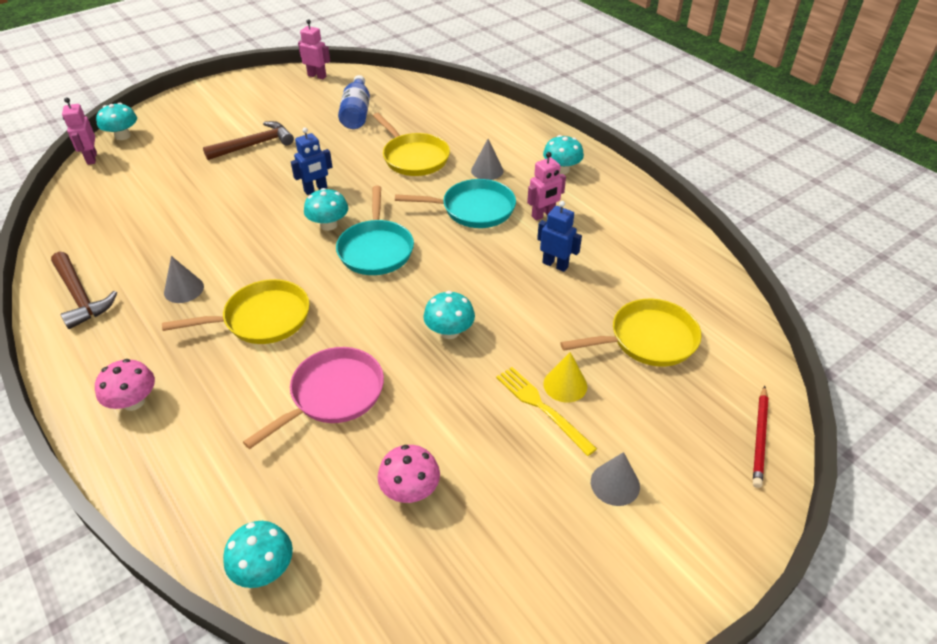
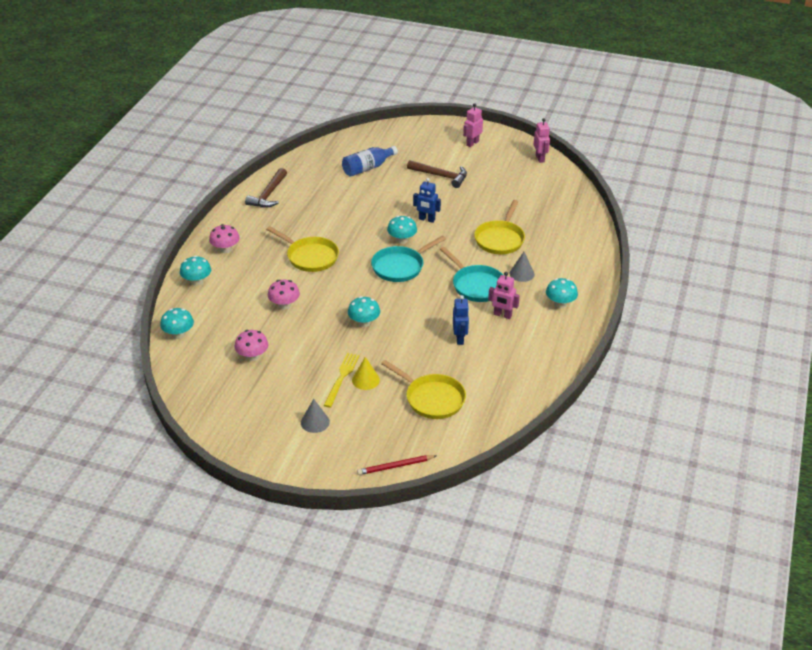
camera: 55 degrees right, 5 degrees down
pink robot [62,98,97,165] -> pink robot moved to [463,103,483,147]
turquoise mushroom [96,103,137,140] -> turquoise mushroom moved to [180,256,211,286]
grey cone [164,256,204,303] -> none
pink pan [243,347,384,449] -> pink mushroom [268,280,300,310]
blue bottle [338,75,370,129] -> blue bottle moved to [342,146,398,176]

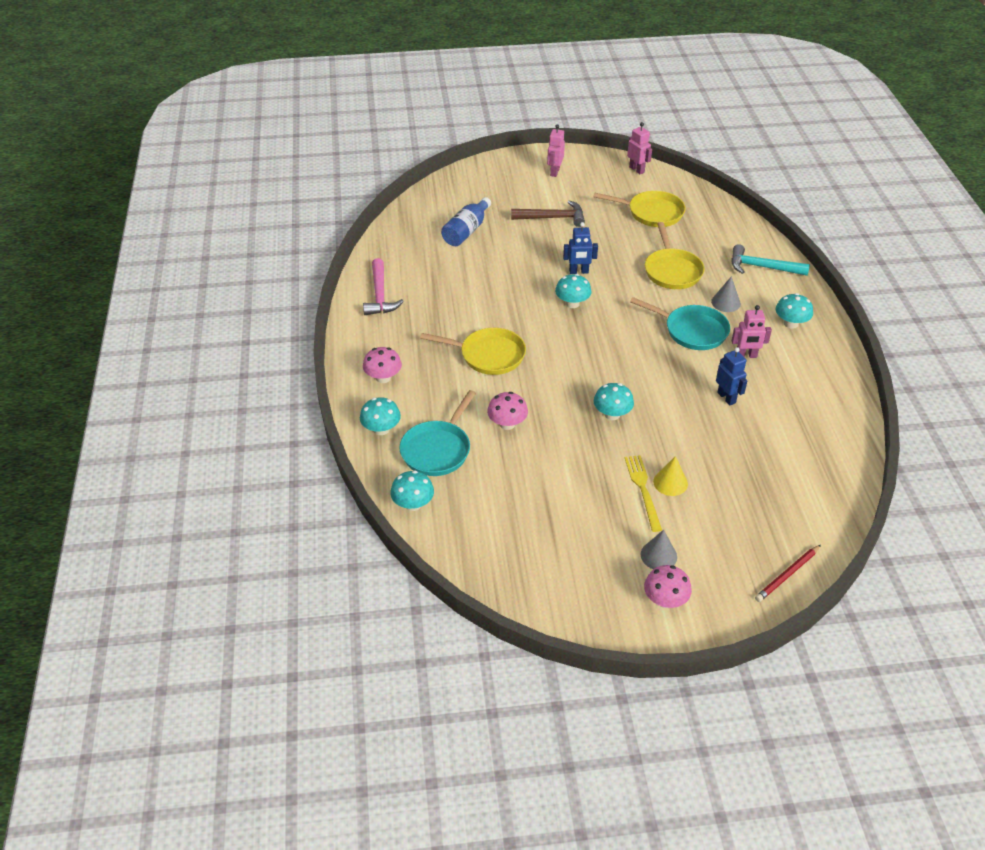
camera: 25 degrees left, 5 degrees up
pink mushroom [235,330,268,361] -> pink mushroom moved to [644,565,692,608]
brown hammer [245,168,287,208] -> pink hammer [363,258,404,315]
turquoise pan [371,236,446,282] -> turquoise pan moved to [399,390,476,476]
yellow pan [381,360,466,419] -> yellow pan moved to [593,191,685,227]
none -> turquoise hammer [731,244,810,276]

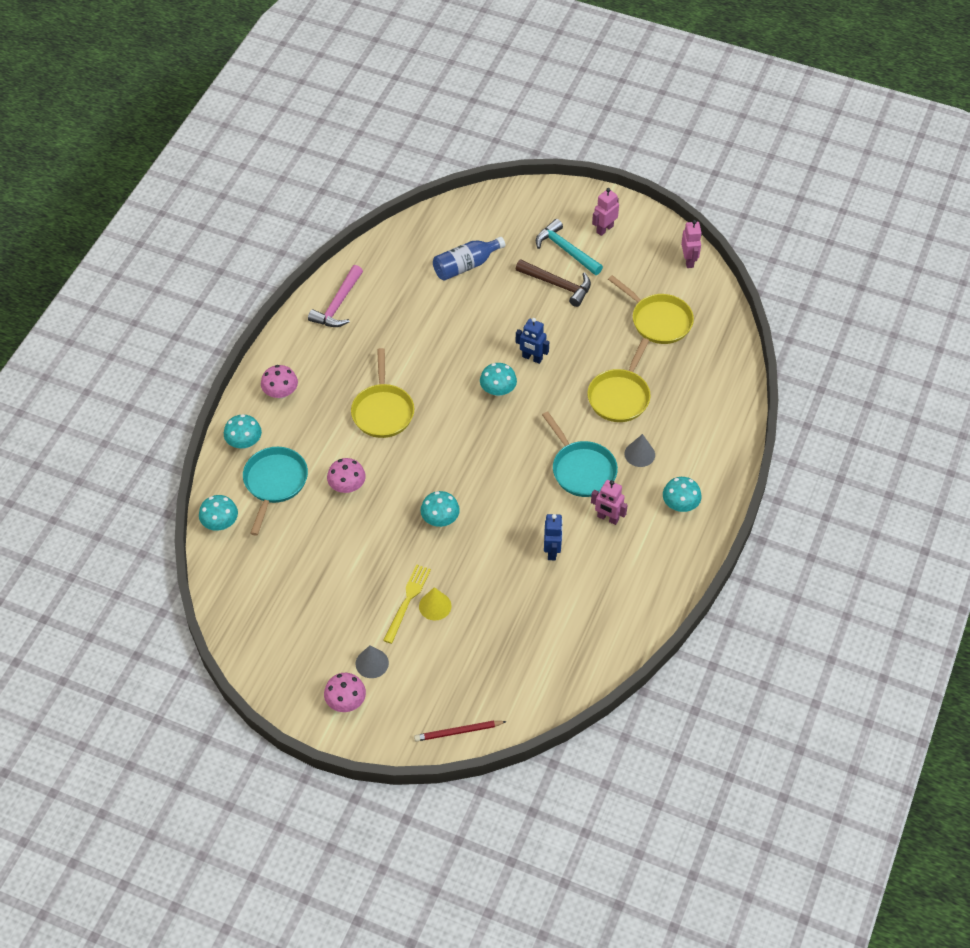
camera: 30 degrees right, 10 degrees up
turquoise pan [399,390,476,476] -> turquoise pan turned 135 degrees clockwise [243,447,308,536]
yellow pan [420,328,526,375] -> yellow pan turned 45 degrees clockwise [351,348,414,438]
turquoise hammer [731,244,810,276] -> turquoise hammer moved to [536,219,603,275]

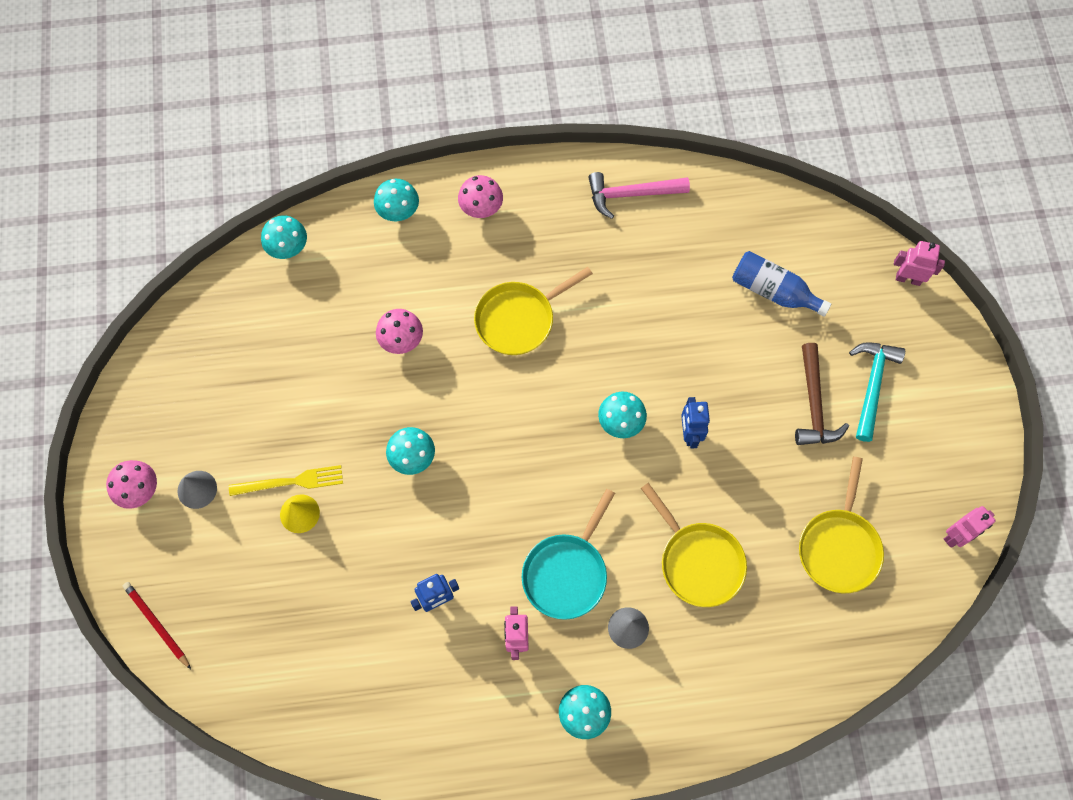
camera: 60 degrees right, 15 degrees up
turquoise pan [243,447,308,536] -> none
yellow pan [587,338,651,422] -> yellow pan turned 120 degrees counterclockwise [641,483,747,607]
pink robot [592,188,619,236] -> pink robot moved to [894,241,945,286]

